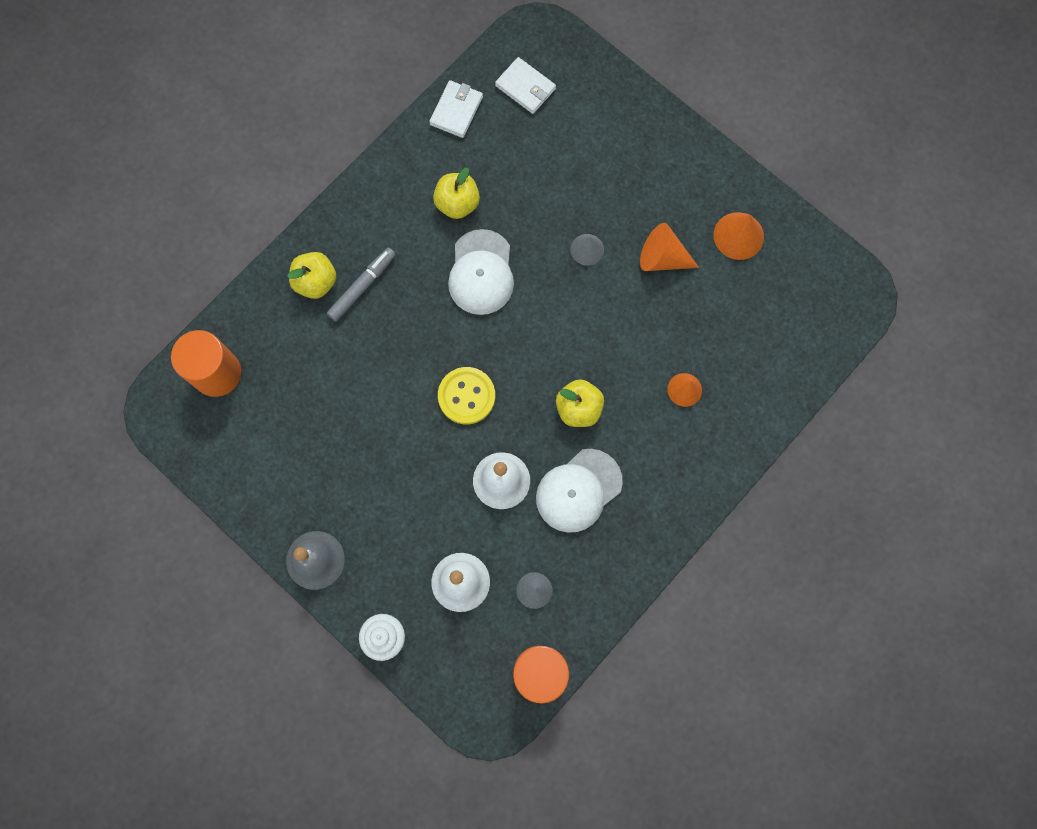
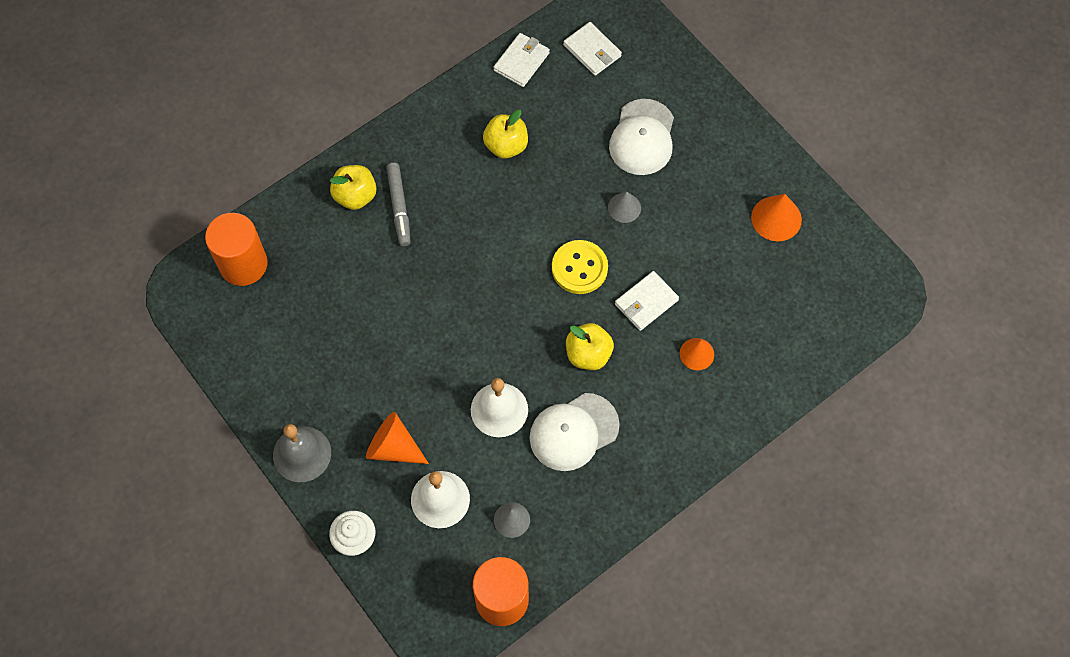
camera: 10 degrees right, 10 degrees down
grey marker [327,248,396,321] -> grey marker turned 120 degrees clockwise [386,163,411,246]
yellow button [438,367,495,424] -> yellow button moved to [552,240,608,294]
white cap [448,229,514,315] -> white cap moved to [609,99,674,175]
orange cone [640,223,699,271] -> orange cone moved to [366,412,429,464]
none -> white wallet [615,271,679,331]

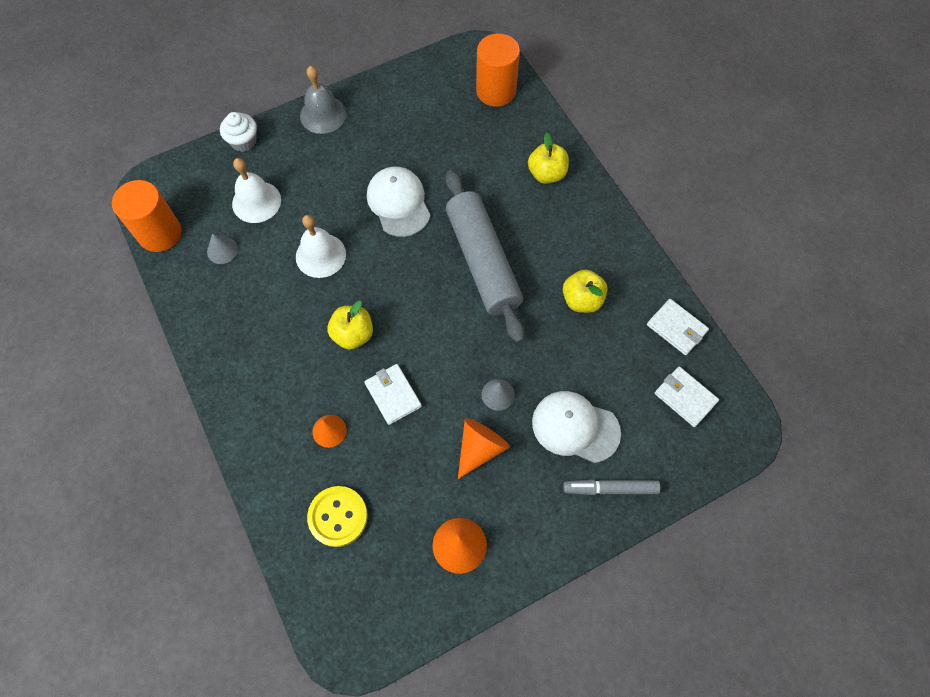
camera: 100 degrees right, 0 degrees up
orange cone [366,412,429,464] -> orange cone moved to [458,418,510,479]
grey marker [386,163,411,246] -> grey marker moved to [563,479,660,495]
white cap [530,393,620,471] -> white cap moved to [367,167,430,237]
yellow button [552,240,608,294] -> yellow button moved to [307,486,368,547]
white wallet [563,22,622,76] -> white wallet turned 75 degrees clockwise [655,367,719,427]
none -> grey rolling pin [446,170,525,343]

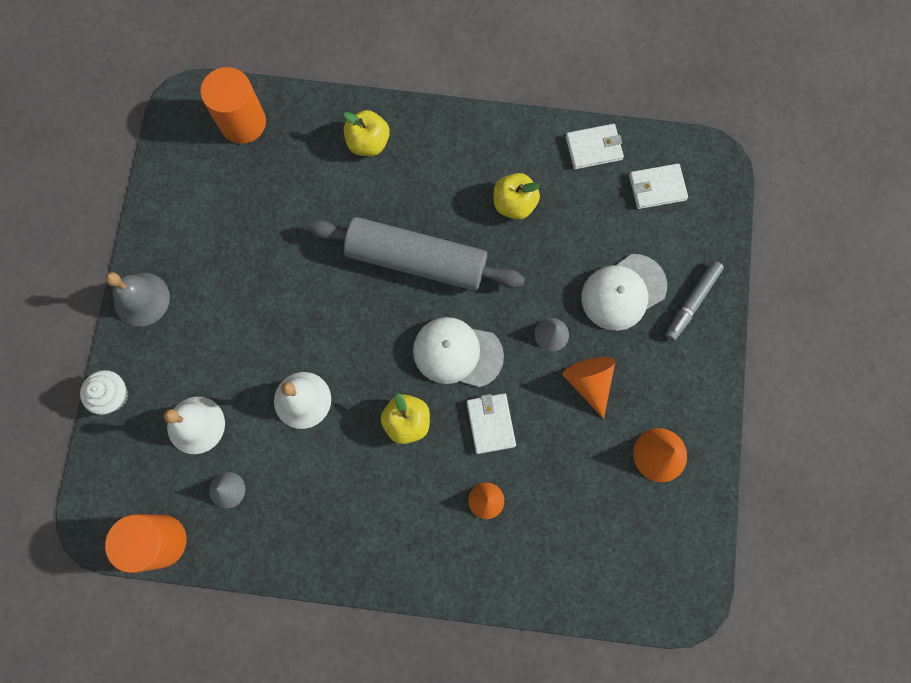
camera: 55 degrees left, 10 degrees up
yellow button [307,486,368,547] -> none
white wallet [364,364,422,425] -> white wallet turned 75 degrees clockwise [467,393,516,454]
white cap [367,167,430,237] -> white cap moved to [413,317,504,387]

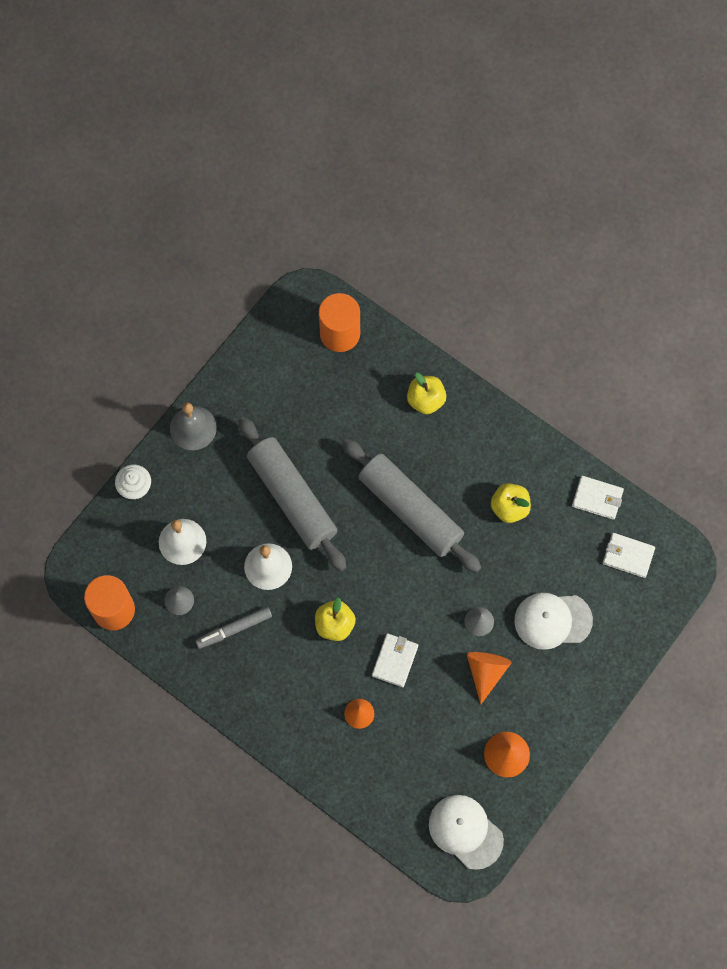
camera: 30 degrees right, 5 degrees down
white cap [413,317,504,387] -> white cap moved to [429,795,504,870]
grey marker [665,261,724,341] -> grey marker moved to [195,607,272,649]
none -> grey rolling pin [238,417,347,571]

